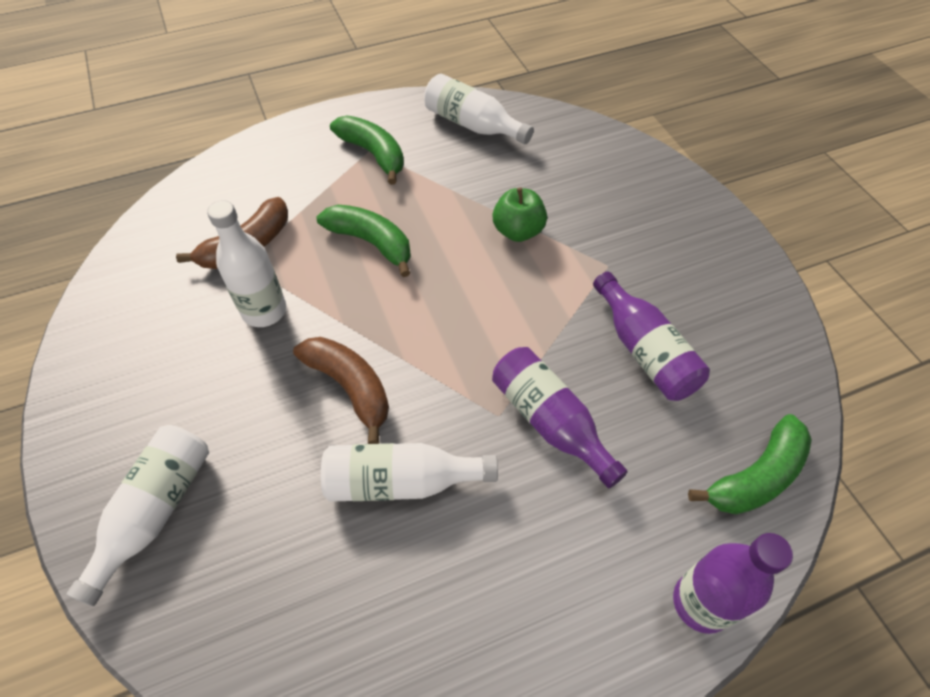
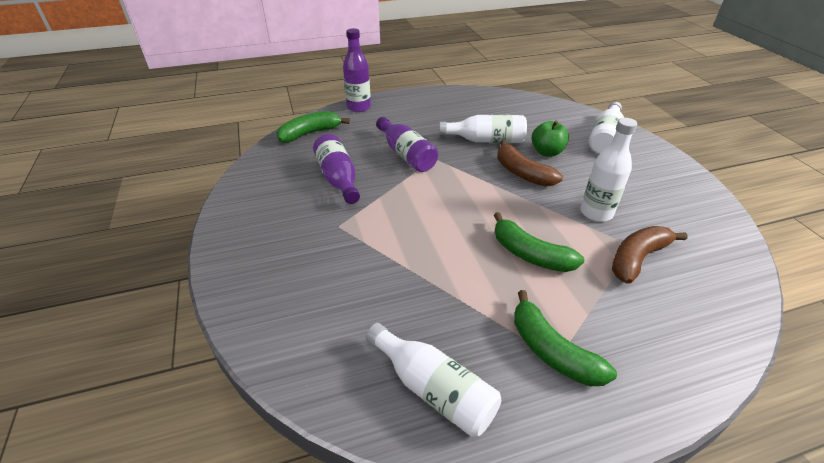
camera: 175 degrees left, 15 degrees down
green apple [493,188,547,242] -> green apple moved to [532,120,569,157]

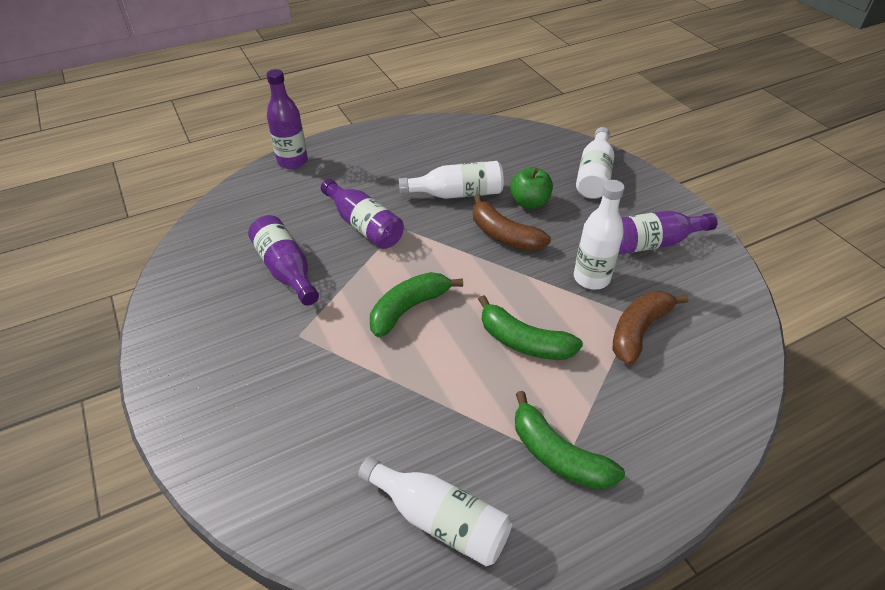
camera: 10 degrees left, 5 degrees up
green banana [276,111,350,143] -> green banana moved to [370,272,463,337]
none -> purple bottle [618,211,718,255]

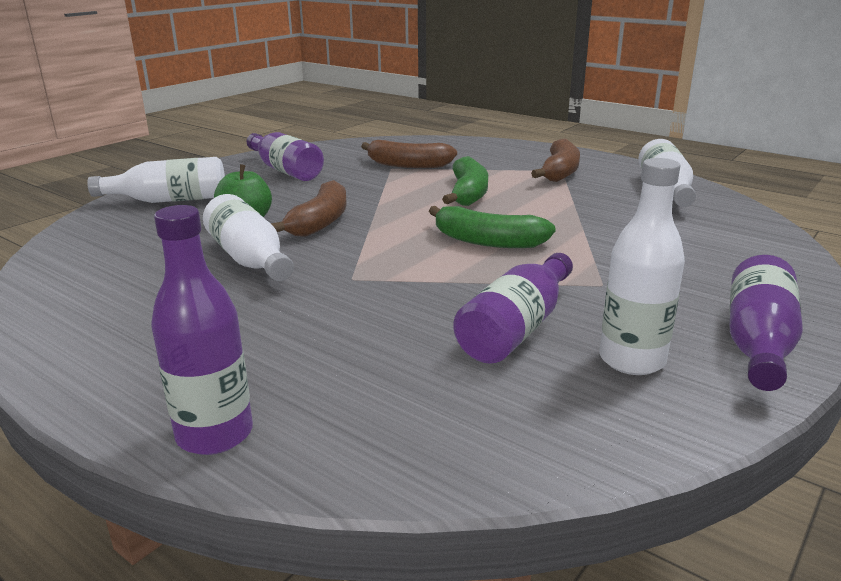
camera: 115 degrees left, 20 degrees down
purple bottle [321,179,404,249] -> purple bottle moved to [730,255,803,391]
green banana [515,391,625,490] -> brown banana [531,138,580,182]
white bottle [574,180,625,290] -> white bottle moved to [599,158,685,375]

